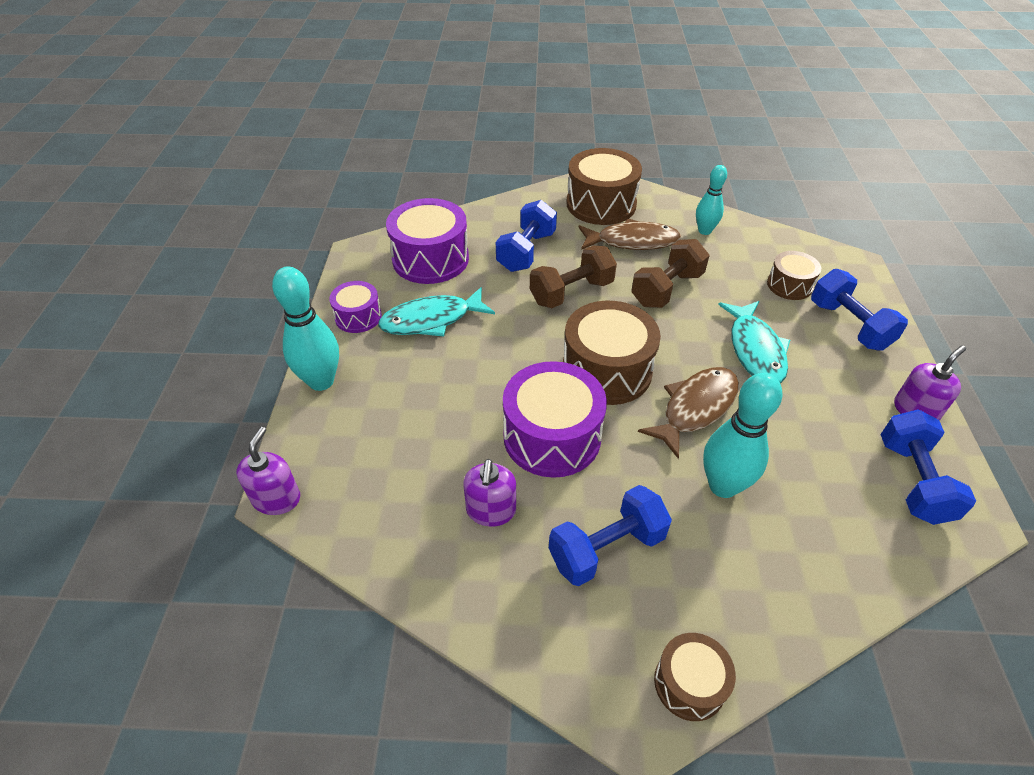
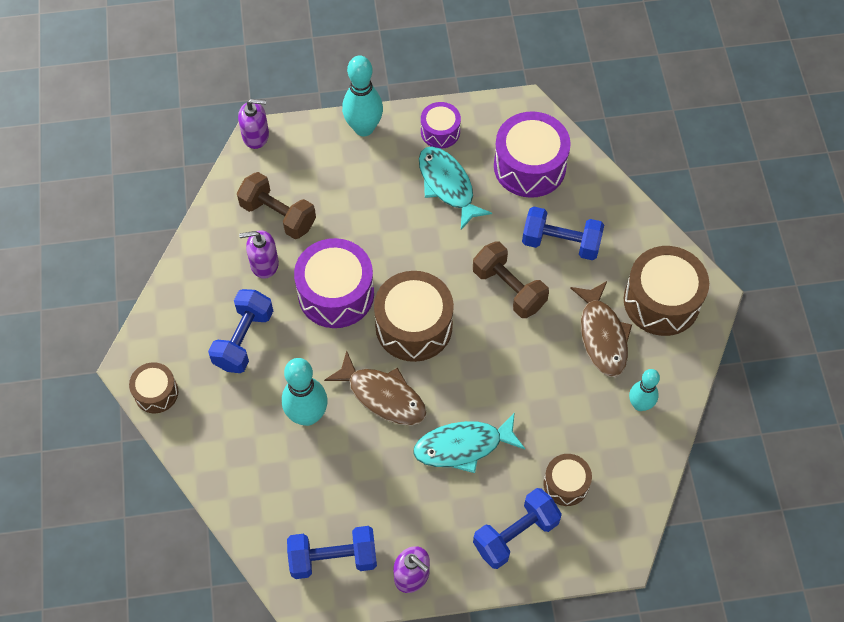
camera: 80 degrees right, 15 degrees up
blue dumbbell [549,485,672,586] -> blue dumbbell turned 60 degrees clockwise [208,289,273,373]
brown dumbbell [631,239,710,308] -> brown dumbbell moved to [237,172,316,239]

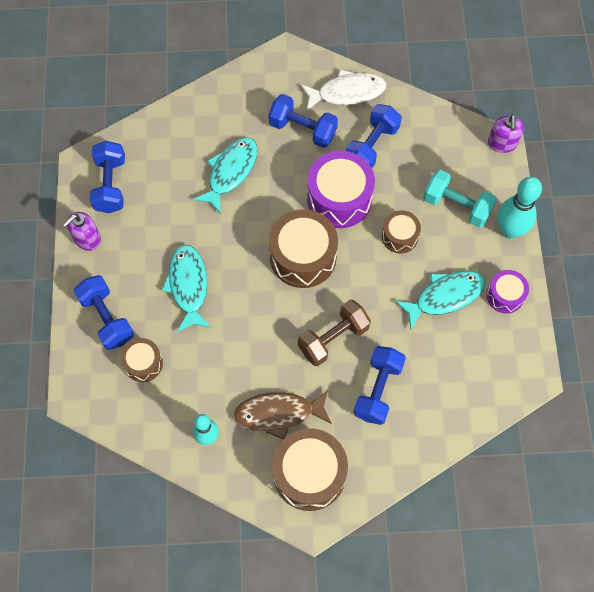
camera: 95 degrees right, 5 degrees up
brown drum [129,362,178,413] -> brown drum moved to [382,210,421,253]
brown dumbbell [237,172,316,239] -> none
purple soap dispenser [239,230,279,279] -> blue dumbbell [346,104,402,168]
turquoise bowling pin [282,358,328,426] -> turquoise fish [193,137,258,214]
brown fish [324,350,427,426] -> none
purple drum [494,112,571,198] -> none
none -> white fish [301,70,387,111]
none -> turquoise dumbbell [423,169,497,228]

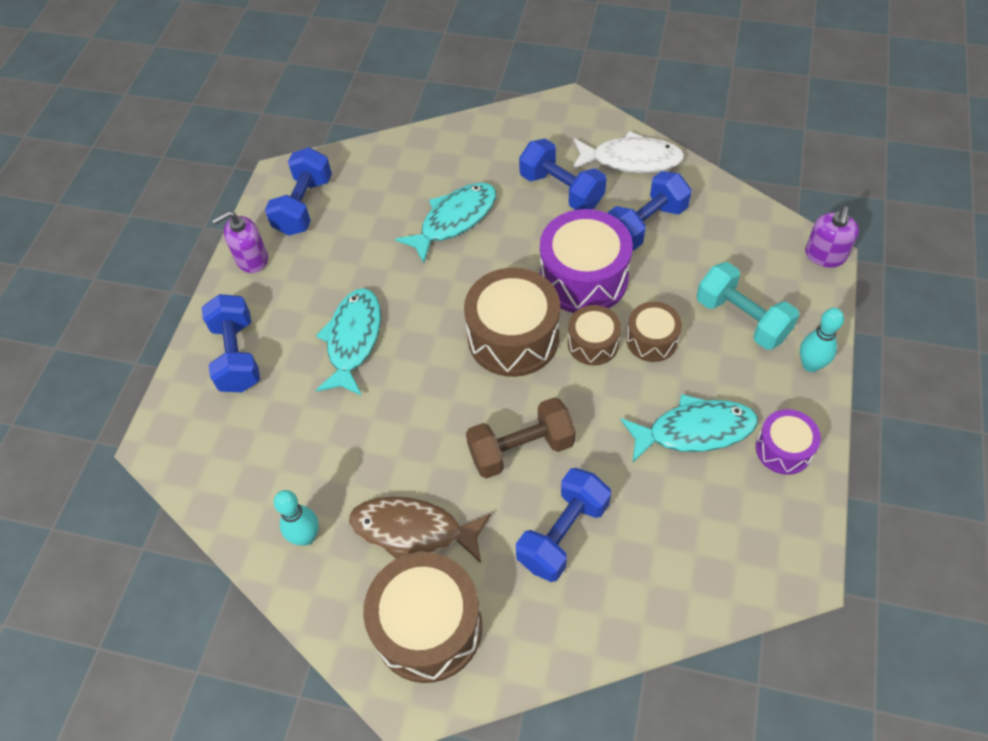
camera: 20 degrees right, 10 degrees down
brown drum [120,338,163,382] -> brown drum moved to [568,305,621,365]
turquoise bowling pin [497,177,542,239] -> turquoise bowling pin [800,308,844,372], size x0.64

